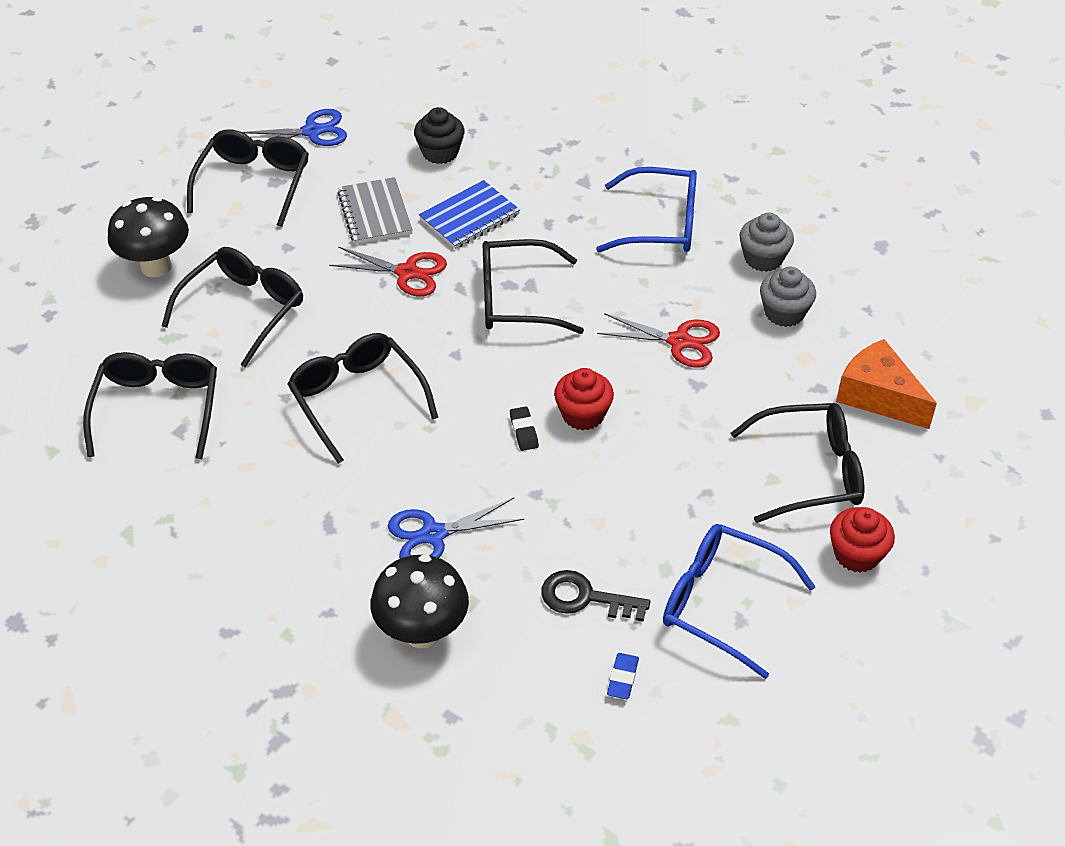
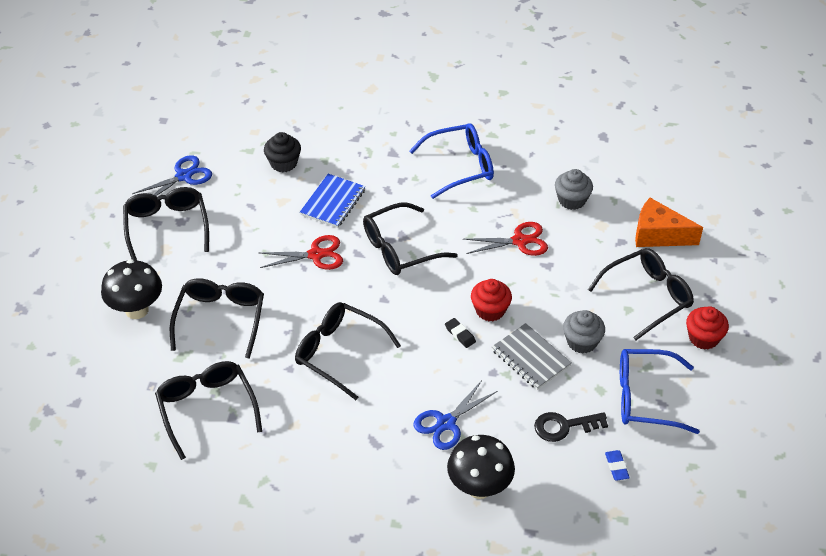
camera: 25 degrees left, 0 degrees up
grey notebook [337,177,413,244] -> grey notebook moved to [492,323,572,390]
grey cupcake [740,212,794,272] -> grey cupcake moved to [563,310,605,354]

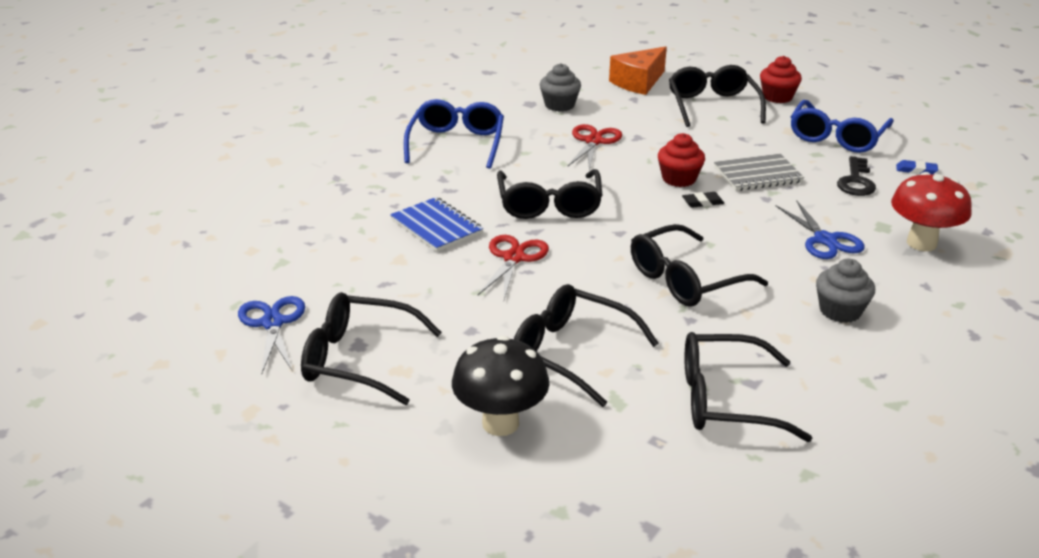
camera: 65 degrees left, 15 degrees down
black cupcake [264,132,301,172] -> none
black mushroom [447,435,515,499] -> red mushroom [891,172,972,251]
grey cupcake [563,310,605,354] -> grey cupcake moved to [816,259,875,323]

